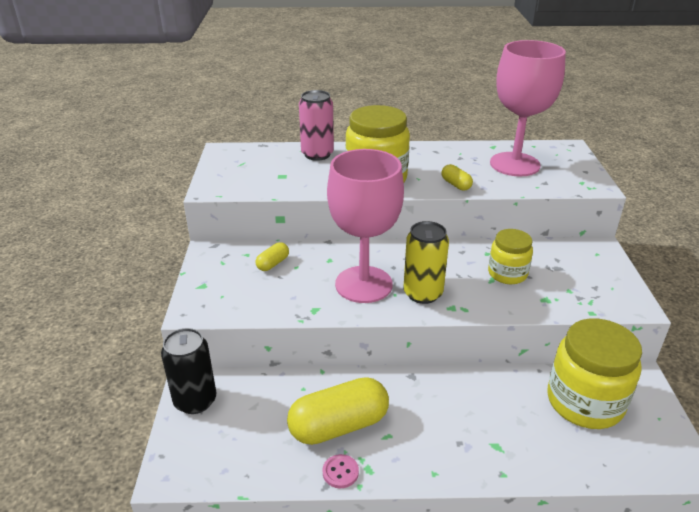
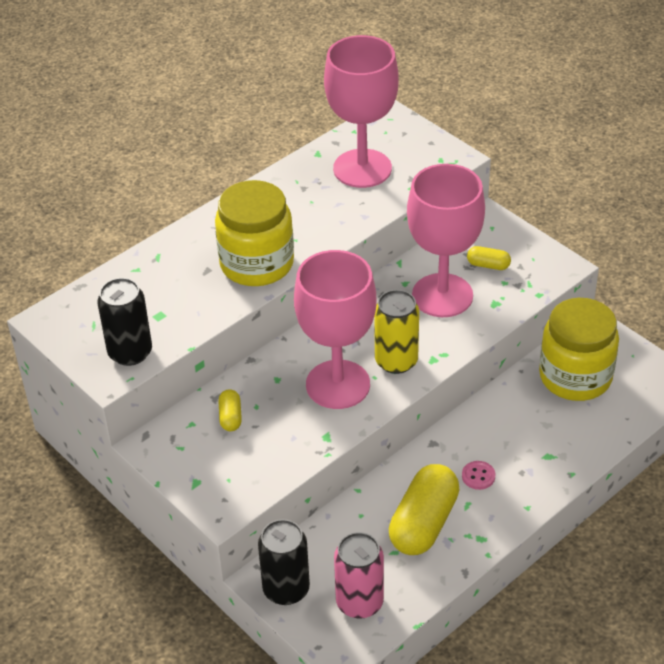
camera: 40 degrees left, 10 degrees up
pink can [299,90,334,161] -> pink can moved to [334,532,384,619]
pink button [323,454,359,488] -> pink button moved to [462,461,495,490]
yellow capsule [441,164,473,191] -> yellow capsule moved to [467,246,511,270]
yellow jar [488,229,533,284] -> pink goblet [407,164,485,317]
none -> black can [97,278,152,366]

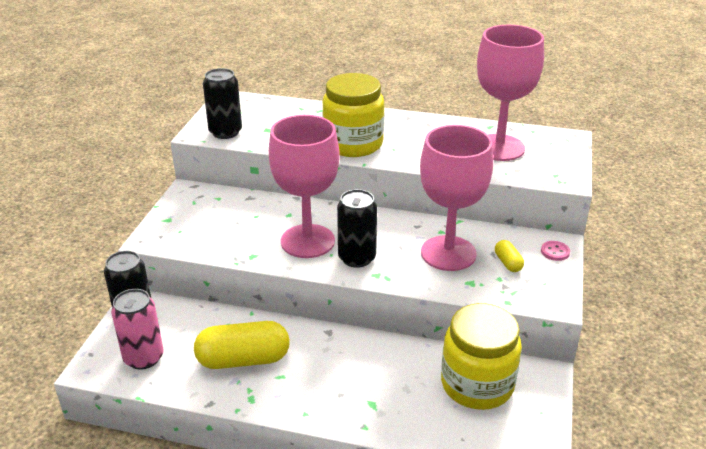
camera: 55 degrees right, 10 degrees down
yellow capsule [219,389,242,431] -> none
yellow can [374,290,419,374] -> black can [337,189,377,268]
pink button [462,461,495,490] -> pink button moved to [541,241,570,261]

